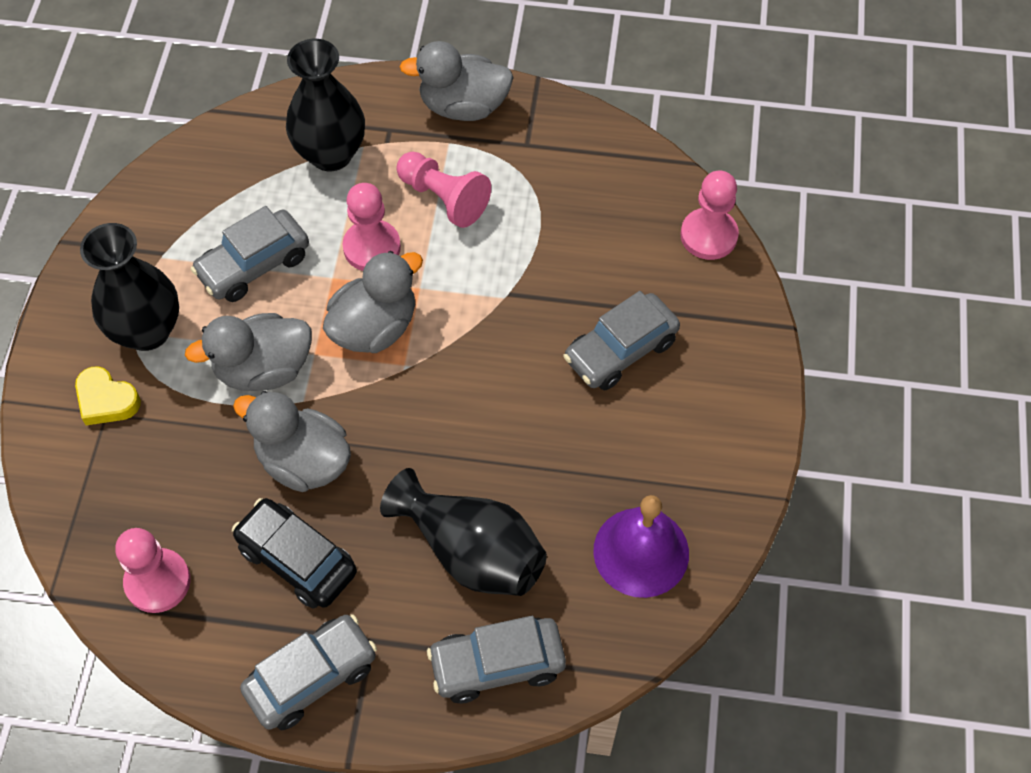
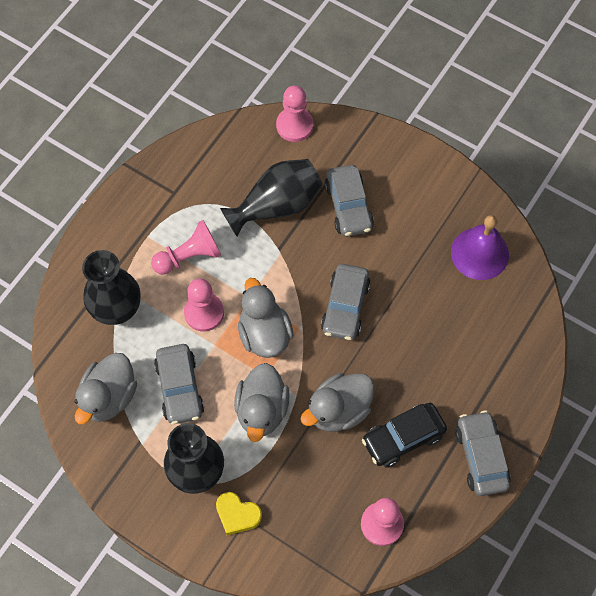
camera: 65 degrees left, 5 degrees up
yellow heart [75,366,141,425] -> yellow heart turned 60 degrees clockwise [216,492,262,535]
black vase [380,468,547,596] -> black vase moved to [220,159,323,237]
grey duck [399,41,514,121] -> grey duck moved to [75,353,137,425]
grey car [427,616,566,703] -> grey car moved to [321,264,371,340]

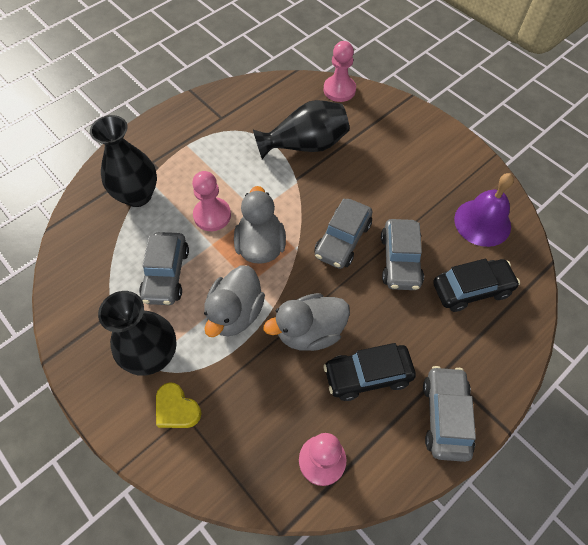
camera: 15 degrees right, 5 degrees down
grey duck [75,353,137,425] -> none
pink pawn [151,220,221,275] -> none
grey car [324,165,374,237] -> grey car moved to [381,219,424,290]
none -> black car [433,259,520,312]

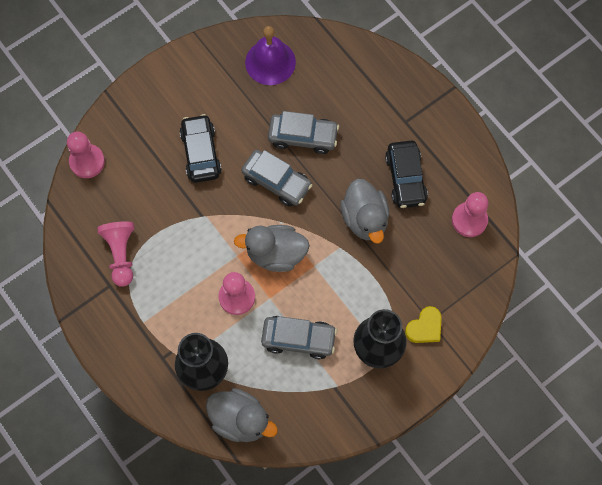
camera: 85 degrees left, 10 degrees up
grey duck [204,265,265,337] -> grey duck moved to [206,388,278,442]
black vase [253,100,350,159] -> none
grey car [423,366,476,462] -> none
black car [433,259,520,312] -> black car moved to [180,114,222,183]
none -> pink pawn [97,221,135,287]

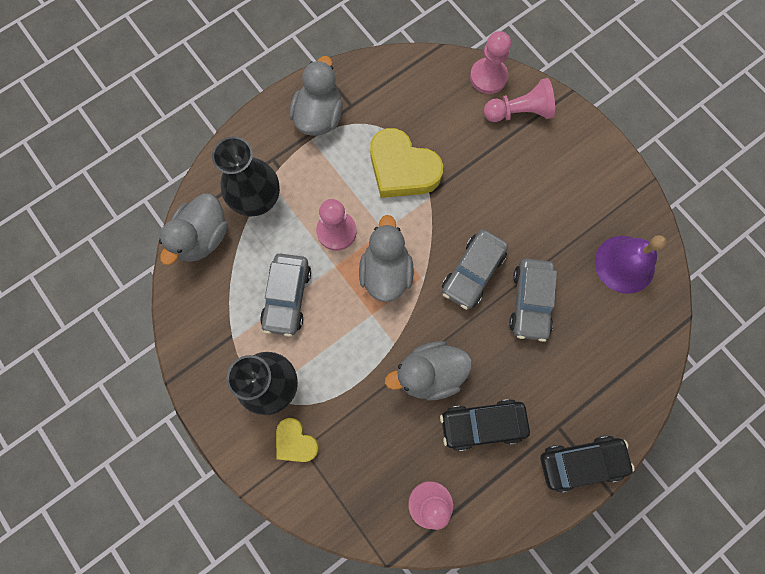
camera: 90 degrees right, 5 degrees up
pink pawn [97,221,135,287] -> pink pawn moved to [484,78,555,122]
black car [180,114,222,183] -> black car moved to [541,435,635,492]
none -> grey duck [289,56,342,136]
none -> yellow heart [370,128,443,198]

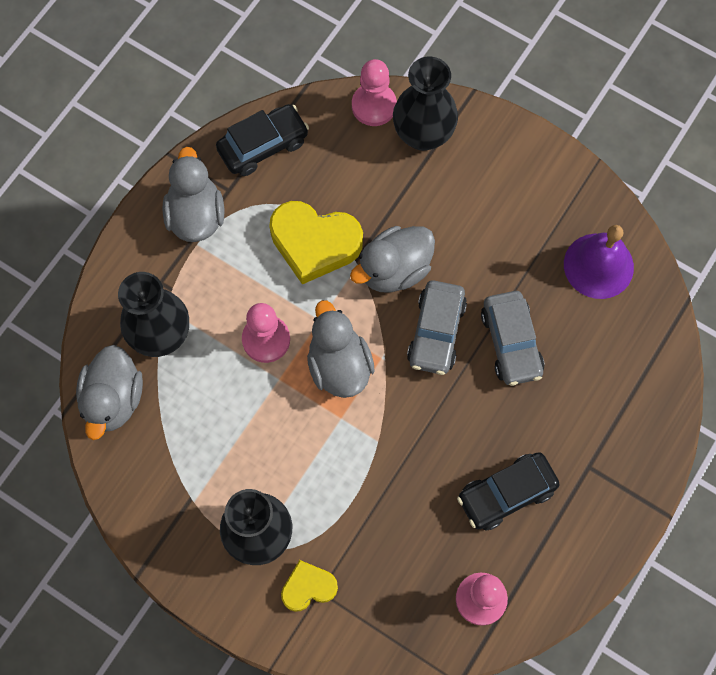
camera: 20 degrees left, 5 degrees down
grey car [260,254,311,337] -> none
yellow heart [276,418,319,462] -> yellow heart turned 135 degrees clockwise [281,560,338,612]
grey duck [385,341,472,400] -> grey duck moved to [350,226,435,292]
pink pawn [484,78,555,122] -> black vase [393,56,458,151]
black car [541,435,635,492] -> black car moved to [216,104,309,176]

